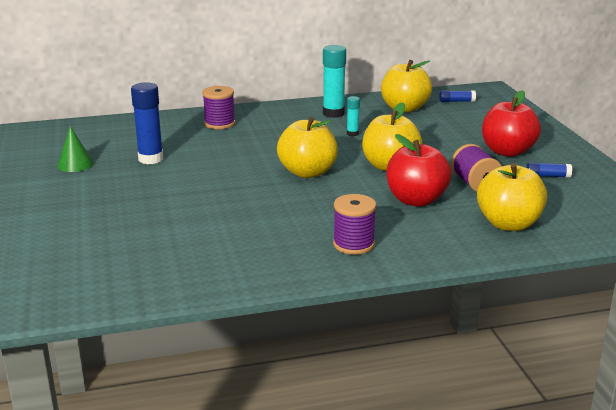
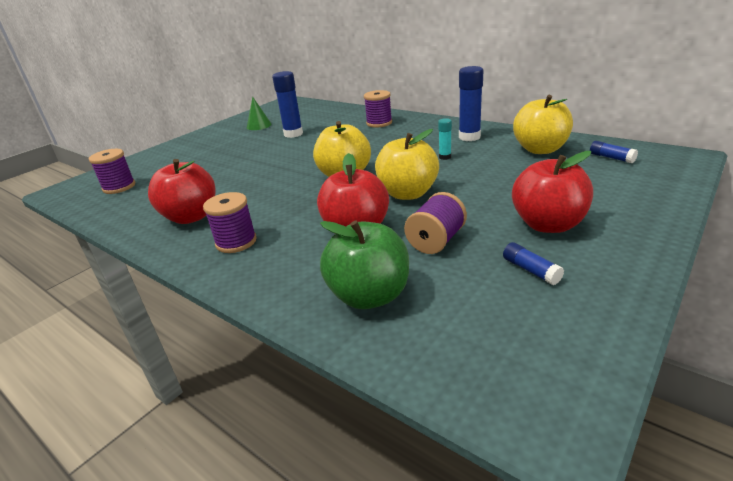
camera: 55 degrees right, 5 degrees up
turquoise glue stick [323,45,346,118] -> blue glue stick [459,66,484,141]
yellow apple [477,163,547,231] -> green apple [320,221,409,309]
none -> purple spool [89,149,135,194]
none -> red apple [148,159,216,224]

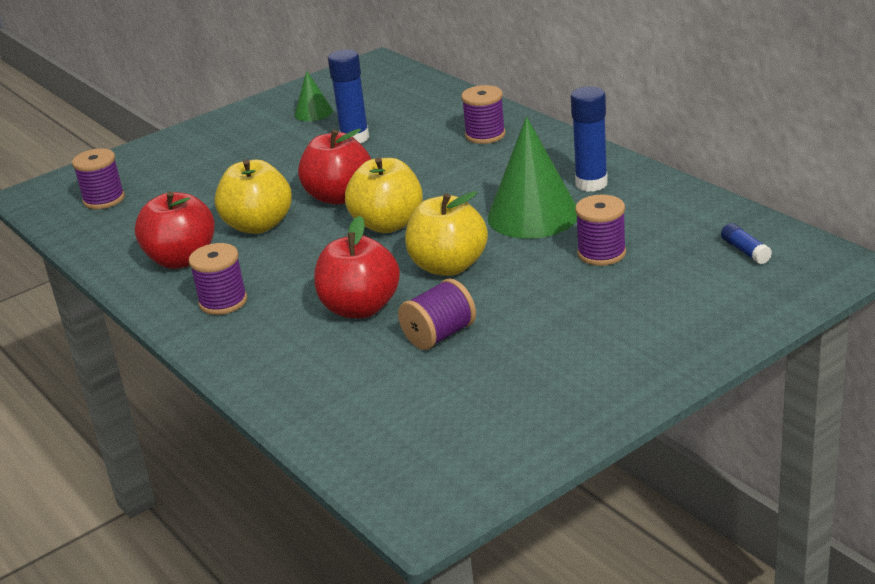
camera: 15 degrees right, 0 degrees up
green apple [320,221,409,309] -> none
turquoise glue stick [438,118,452,160] -> green cone [487,117,577,239]
blue glue stick [503,242,564,285] -> none
red apple [512,151,593,233] -> red apple moved to [298,128,371,205]
yellow apple [513,95,573,154] -> yellow apple moved to [215,159,292,234]
none -> purple spool [575,195,626,266]

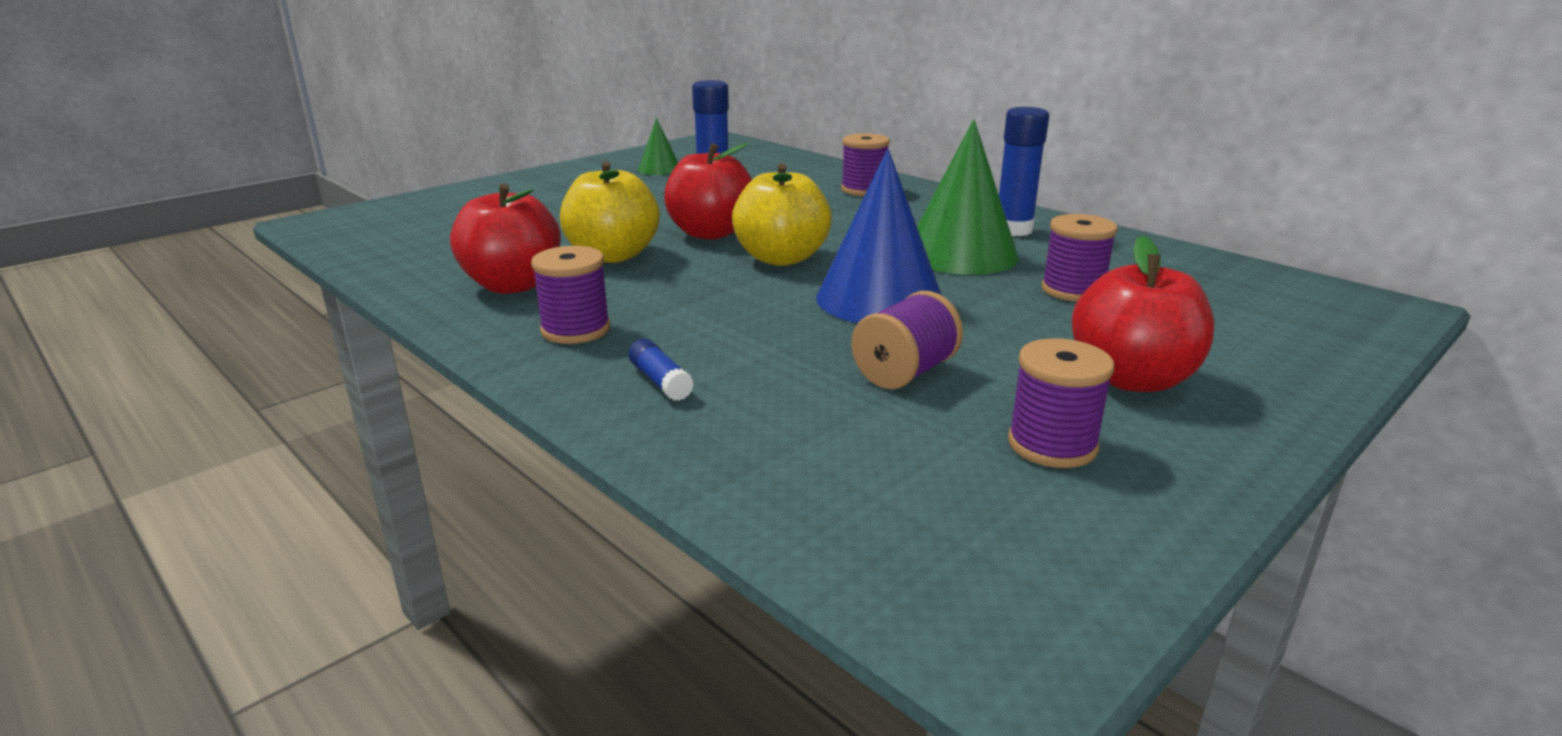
camera: 10 degrees left, 5 degrees down
purple spool [72,148,125,209] -> purple spool moved to [1008,338,1114,468]
red apple [314,216,400,318] -> red apple moved to [1072,236,1214,392]
yellow apple [405,191,488,276] -> blue cone [816,149,942,323]
blue glue stick [721,223,772,264] -> blue glue stick moved to [628,339,694,401]

